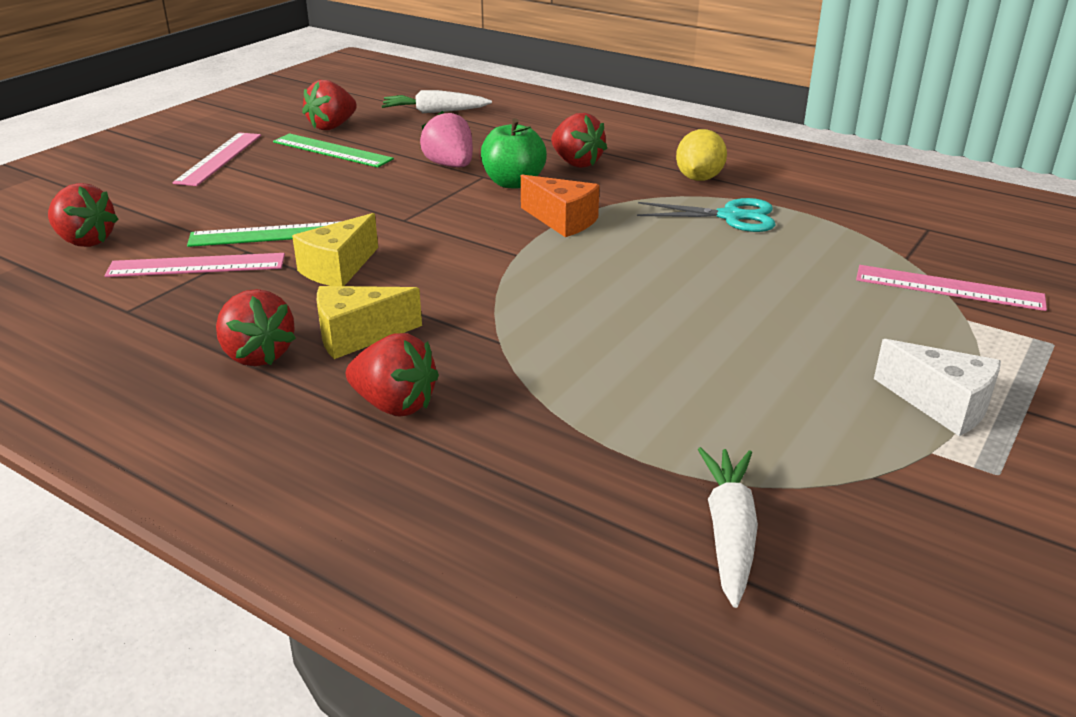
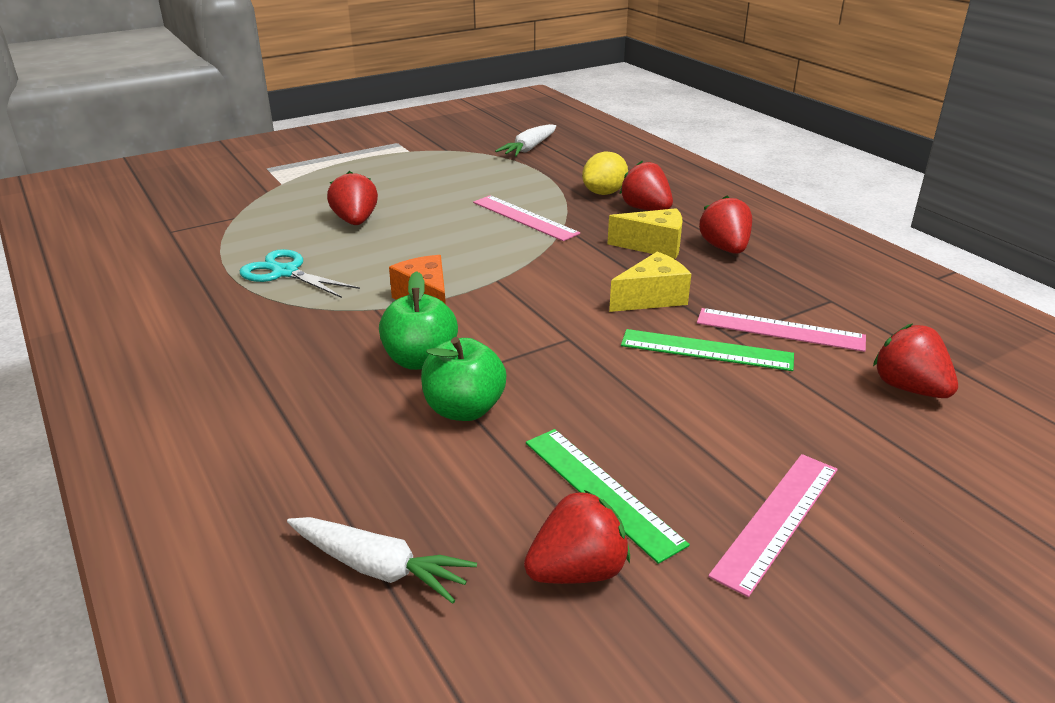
camera: 155 degrees left, 0 degrees up
pink strawberry [420,111,473,167] -> green apple [421,337,506,421]
red strawberry [551,113,607,168] -> red strawberry moved to [327,171,378,225]
yellow lemon [676,129,727,181] -> yellow lemon moved to [582,152,628,195]
pink ruler [856,265,1047,311] -> pink ruler moved to [473,195,580,241]
white cheese [874,339,1001,436] -> none

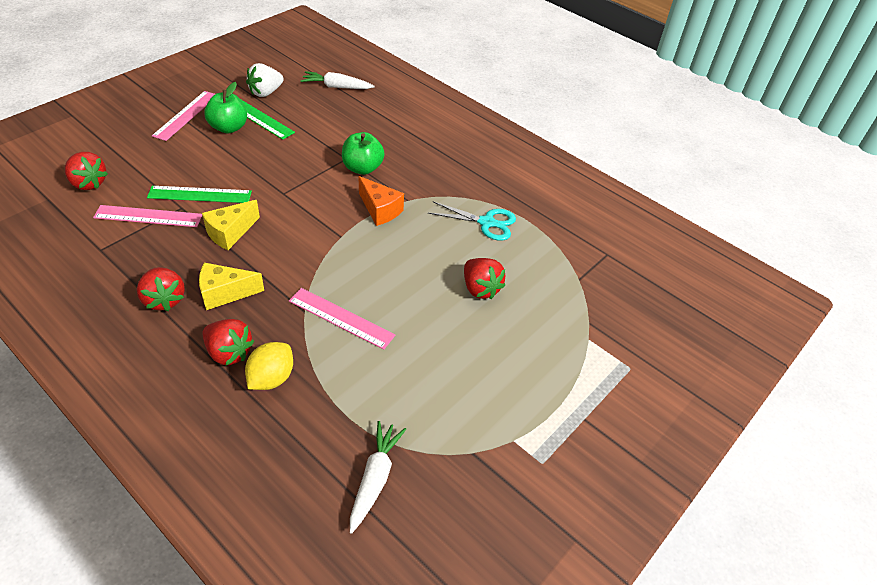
camera: 160 degrees right, 15 degrees up
green apple [421,337,506,421] -> green apple moved to [204,82,247,134]
red strawberry [524,490,630,584] -> white strawberry [246,63,284,97]

